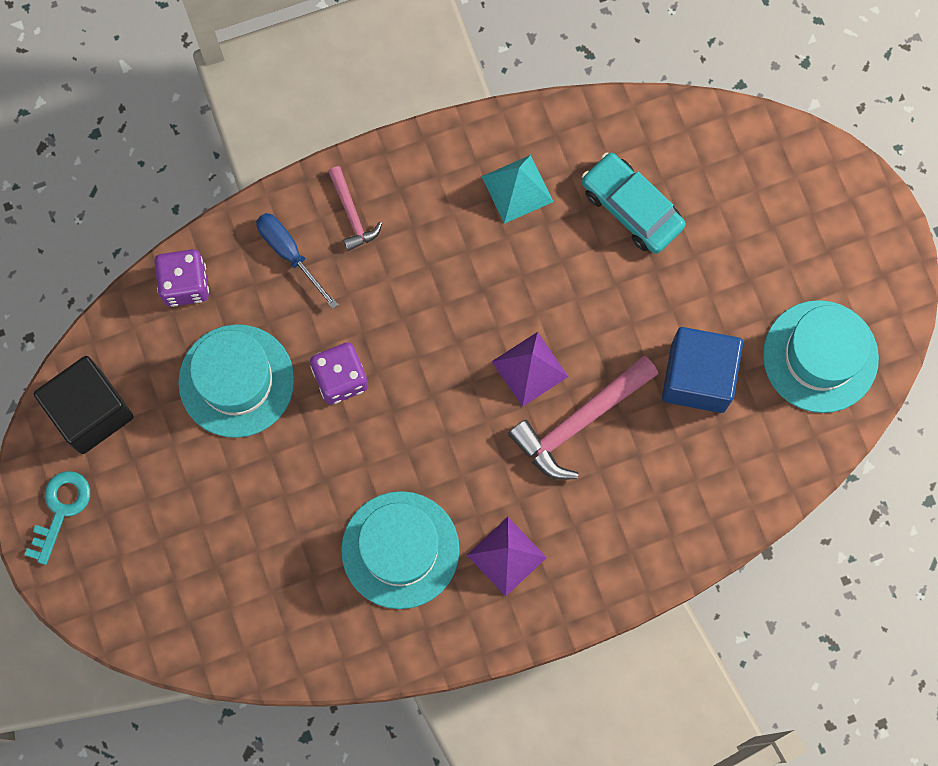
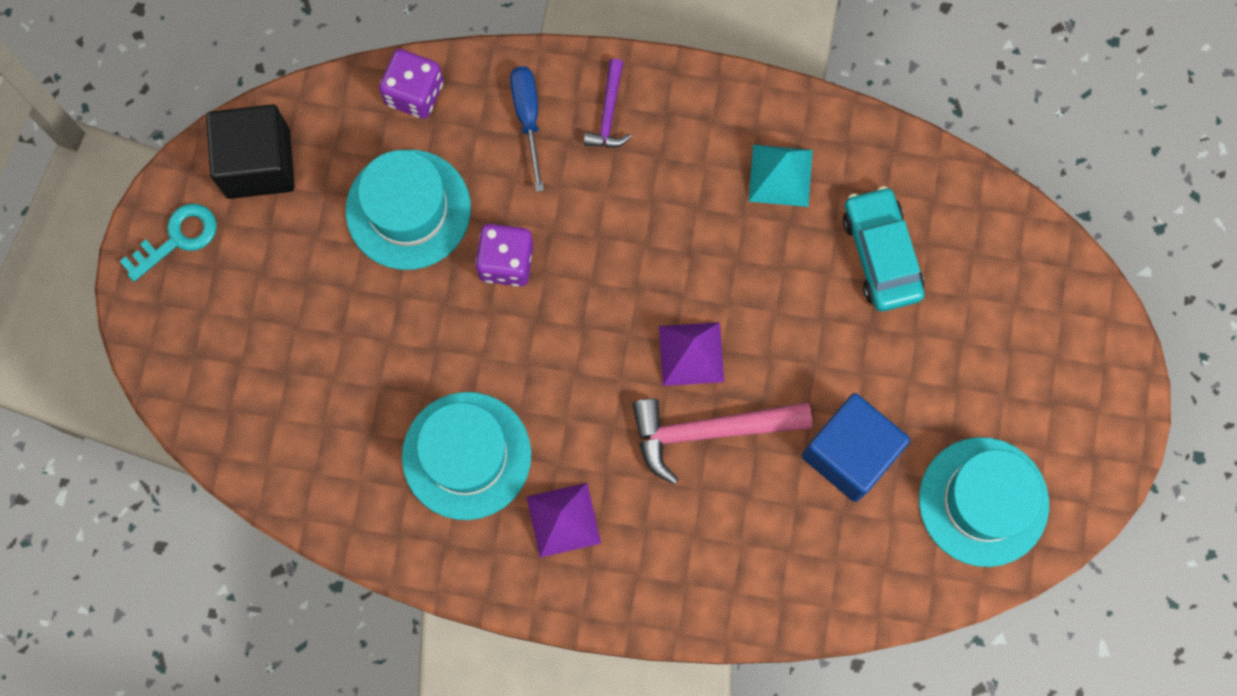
camera: 30 degrees right, 0 degrees up
pink hammer [328,166,382,251] -> purple hammer [584,58,632,148]

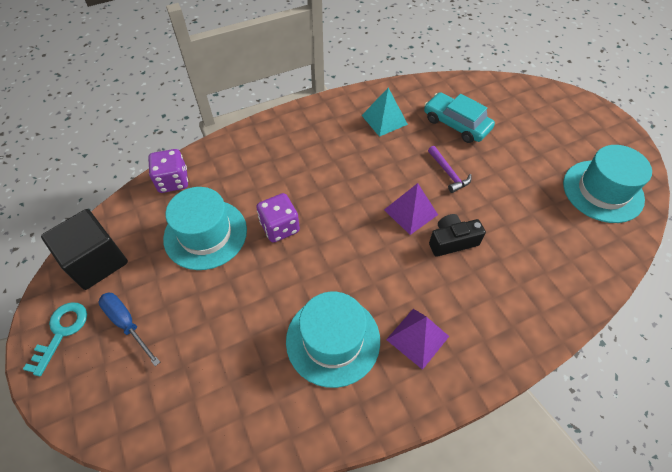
camera: 35 degrees left, 20 degrees down
blue screwdriver [510,66,544,192] -> blue screwdriver moved to [99,293,160,366]
purple hammer [584,58,632,148] -> purple hammer moved to [428,146,471,193]
pink hammer [632,399,813,485] -> black camera [429,214,486,257]
blue cube [802,393,910,502] -> none

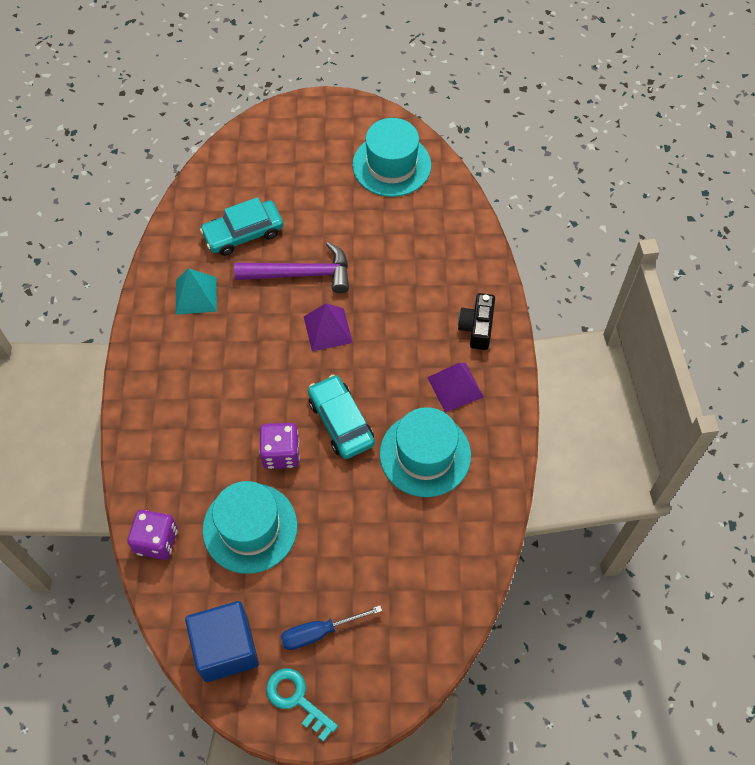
camera: 65 degrees left, 5 degrees up
black cube [41,209,128,290] -> blue cube [185,601,259,682]
purple hammer [428,146,471,193] -> purple hammer [234,242,349,293], size x1.80
black camera [429,214,486,257] -> black camera moved to [458,293,495,350]
none -> turquoise car [308,375,375,459]

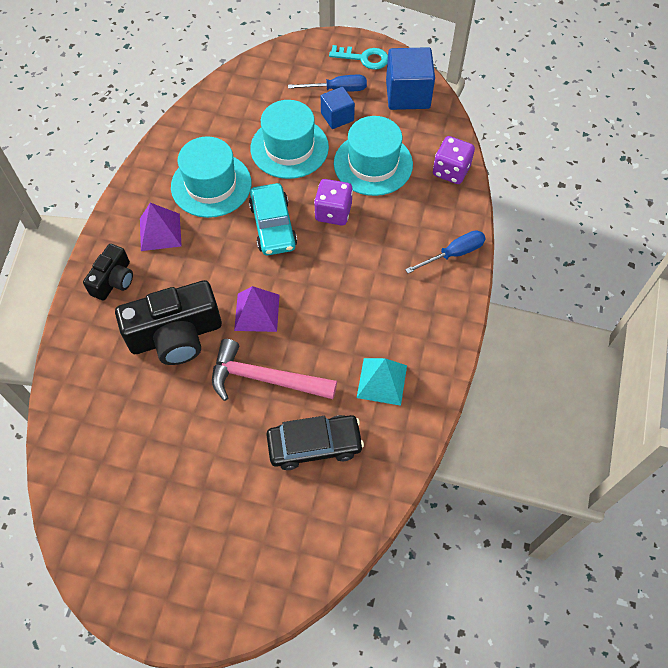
camera: 165 degrees left, 0 degrees up
turquoise car [200,197,283,256] -> black car [266,415,364,470]
purple hammer [234,242,349,293] -> pink hammer [212,339,337,401]
turquoise key [266,668,338,742] -> turquoise key turned 45 degrees counterclockwise [329,45,388,70]
turquoise hat [352,118,431,197] -> turquoise hat moved to [250,100,329,179]
none -> black camera [115,280,222,365]
none -> blue cube [321,87,355,129]
none -> blue screwdriver [405,230,486,273]

